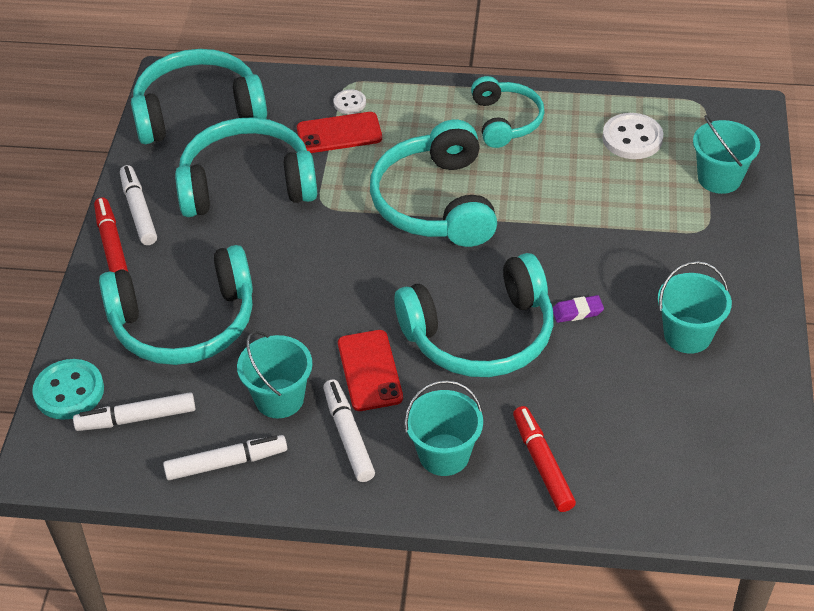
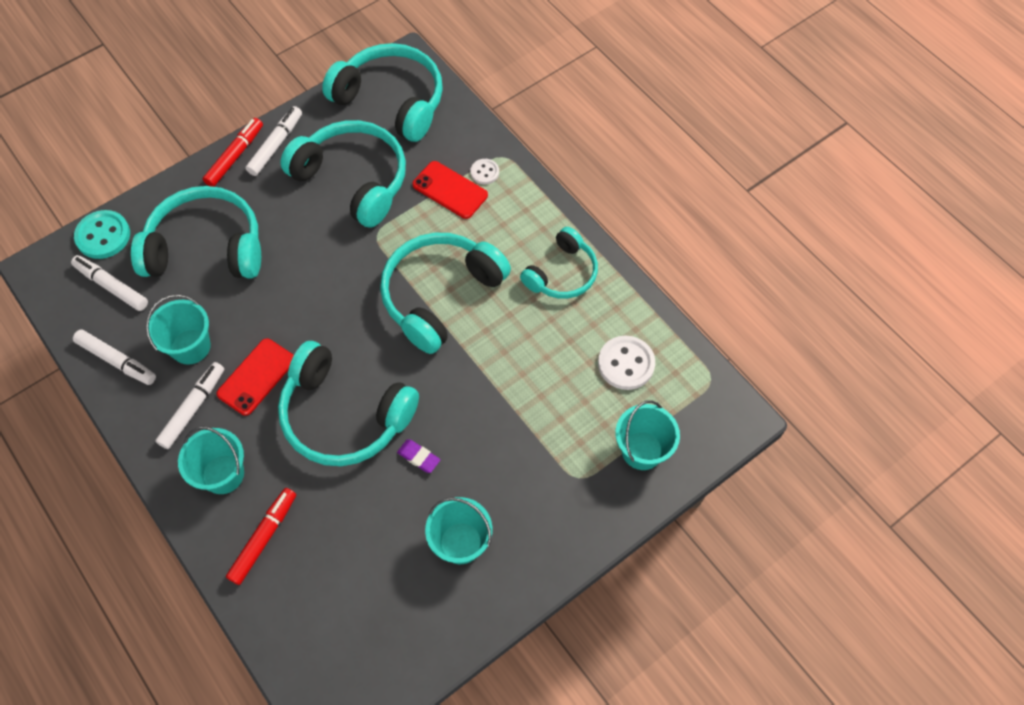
camera: 45 degrees right, 15 degrees up
turquoise headphones [99,245,253,365] -> turquoise headphones turned 150 degrees clockwise [131,186,261,278]

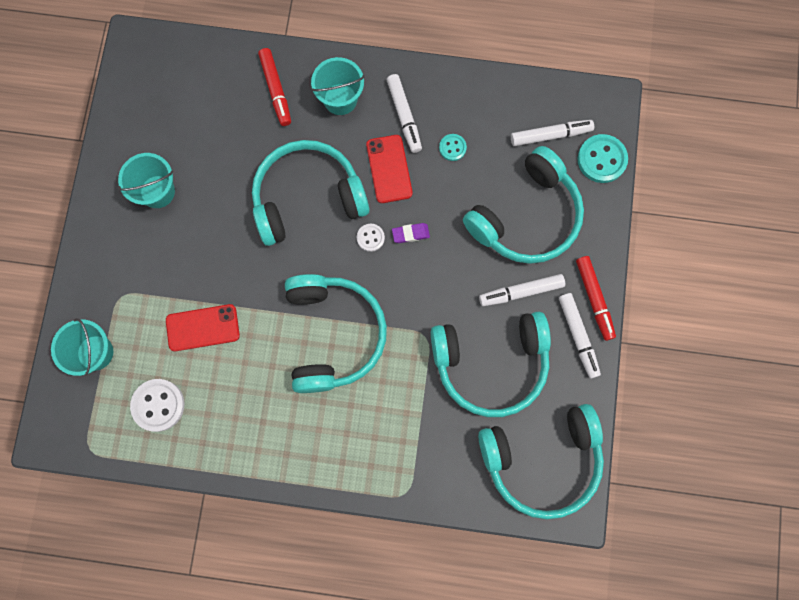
camera: 135 degrees right, 15 degrees up
white marker [73,329,156,385] -> white marker moved to [479,274,565,306]
turquoise bucket [146,294,211,365] -> turquoise button [439,134,467,161]
purple eraser [397,439,440,473] -> purple eraser moved to [392,223,430,243]
red phone [412,161,488,219] -> red phone moved to [166,304,240,351]
white button [471,159,499,184] -> white button moved to [357,224,385,252]
turquoise headphones [520,227,598,299] -> none

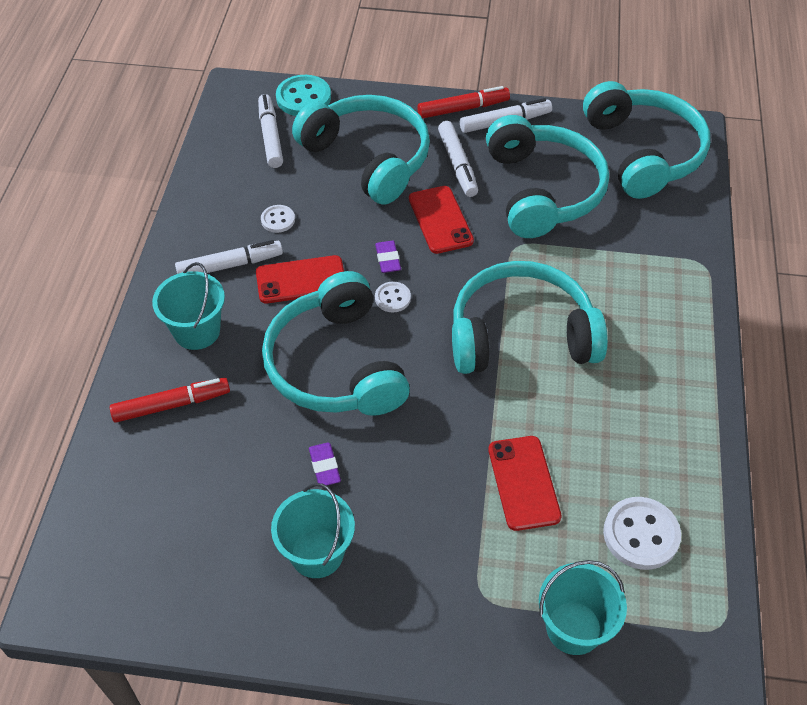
camera: 90 degrees left, 25 degrees down
turquoise button [439,134,467,161] -> white button [261,205,295,233]
none -> purple eraser [309,443,341,486]
none -> red phone [409,186,474,254]

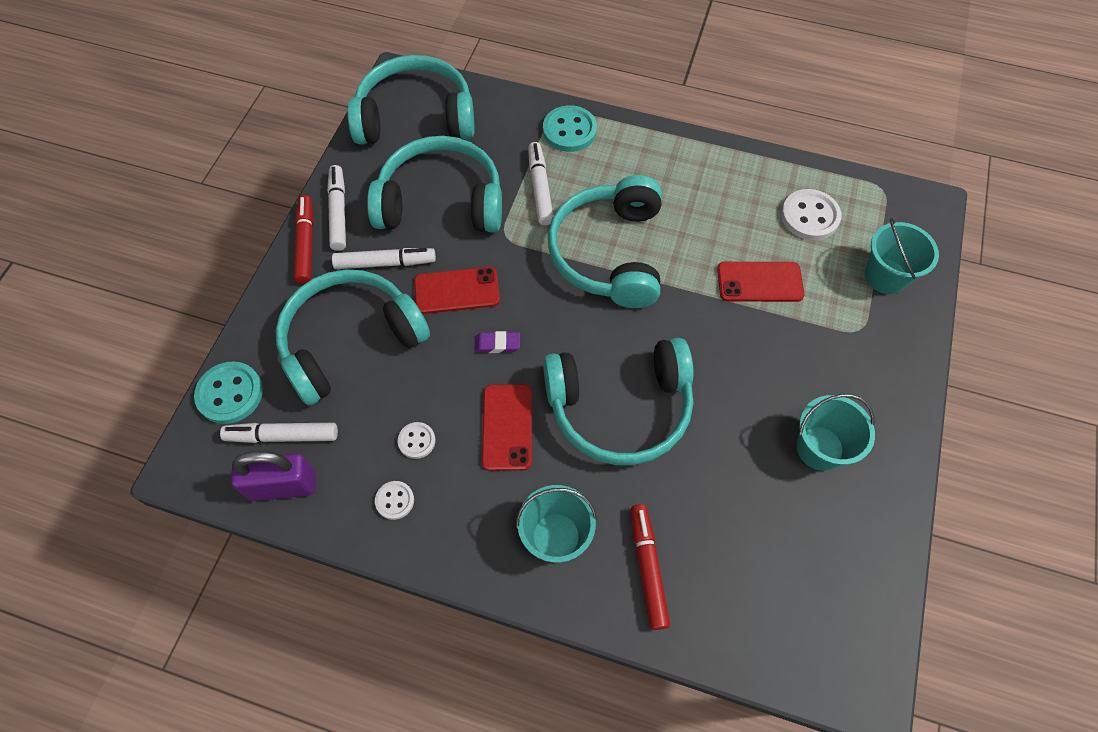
camera: 80 degrees left, 10 degrees up
white marker [175,240,283,274] -> white marker moved to [528,142,553,225]
purple eraser [309,443,341,486] -> none
white button [375,281,411,312] -> white button moved to [375,481,414,520]
none -> purple padlock [231,451,316,501]
none -> turquoise button [543,105,597,152]

